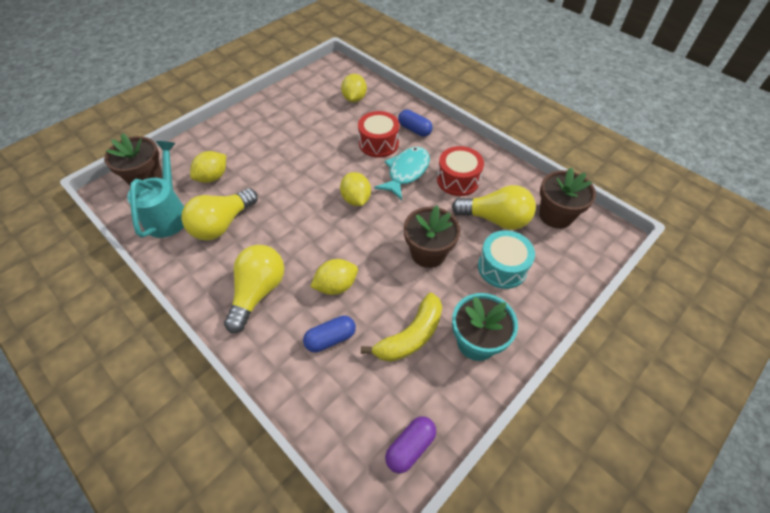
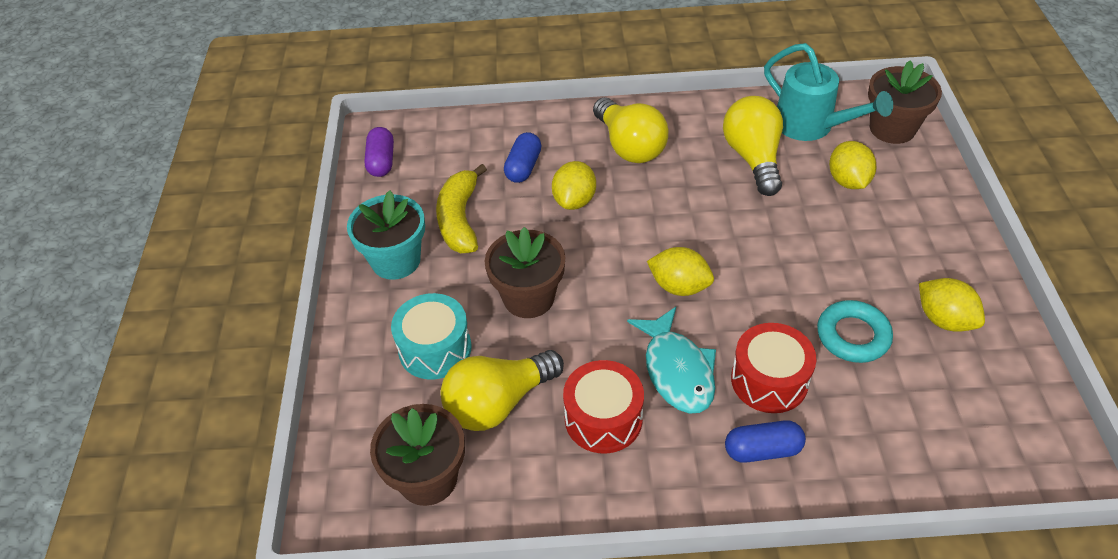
camera: 135 degrees right, 5 degrees down
yellow lemon [341,74,367,102] -> yellow lemon moved to [919,278,985,332]
none -> turquoise ring [817,300,893,363]

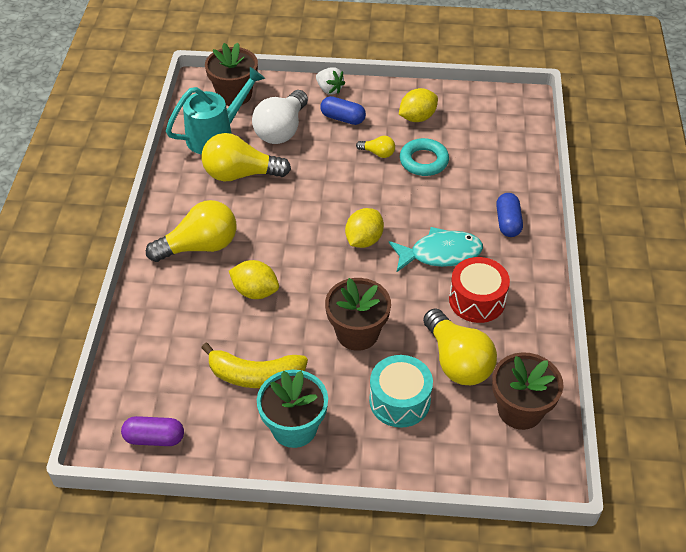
camera: 85 degrees left, 0 degrees up
blue capsule [504,132,542,183] -> blue capsule moved to [320,96,366,125]
red drum [731,323,816,413] -> none
yellow lemon [829,141,876,189] -> white light bulb [252,90,308,144]
none -> white strawberry [316,67,345,95]
none -> yellow light bulb [356,136,395,158]

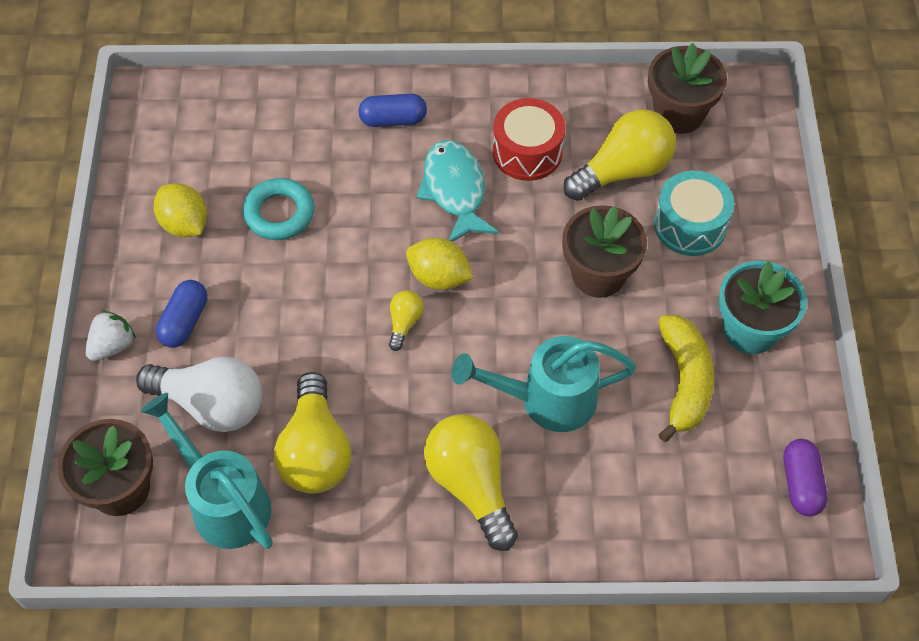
camera: 95 degrees left, 10 degrees up
yellow lemon [229,260,279,299] -> turquoise watering can [452,336,636,432]
yellow light bulb [356,136,395,158] -> yellow light bulb moved to [389,290,424,351]

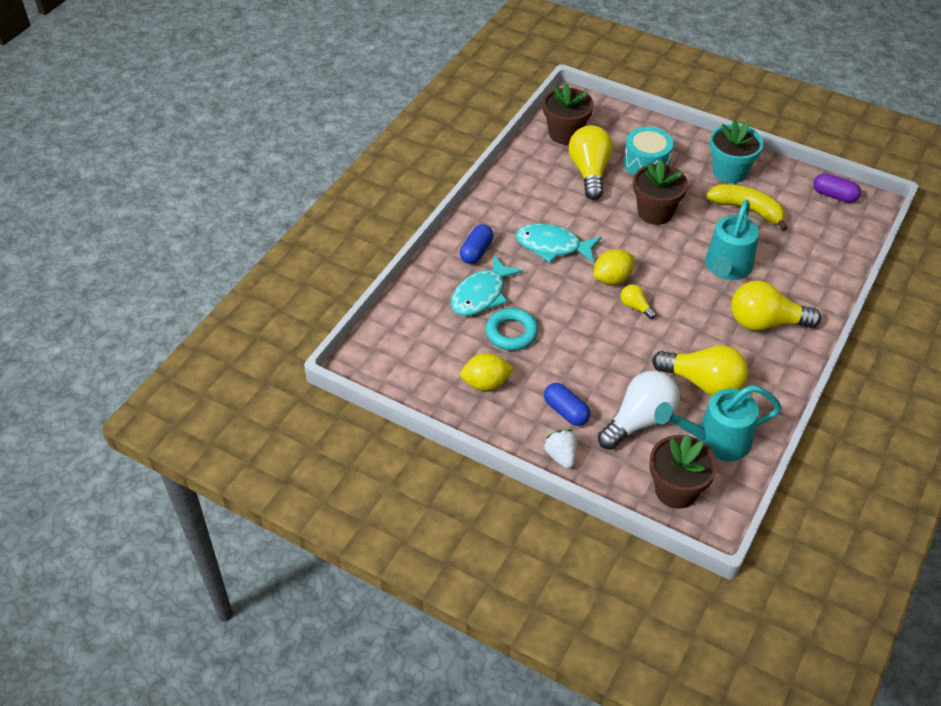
camera: 60 degrees left, 10 degrees down
red drum [493,98,565,181] -> none
none -> turquoise fish [451,255,523,316]

